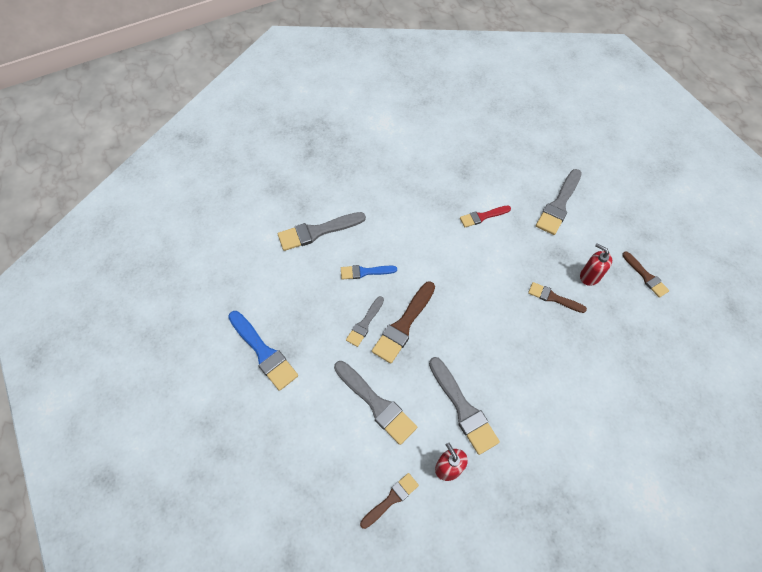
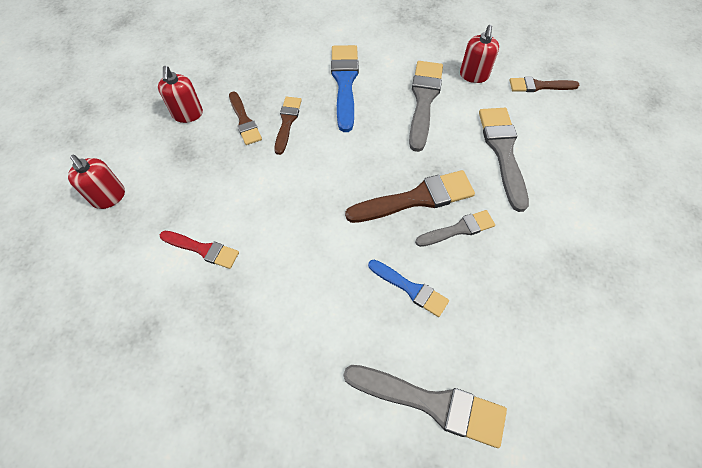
camera: 140 degrees left, 0 degrees up
blue brush [228,311,298,391] -> blue brush moved to [331,45,359,132]
grey brush [536,169,582,235] -> red soap dispenser [68,155,125,209]
brown brush [622,252,670,298] -> brown brush moved to [274,97,302,155]

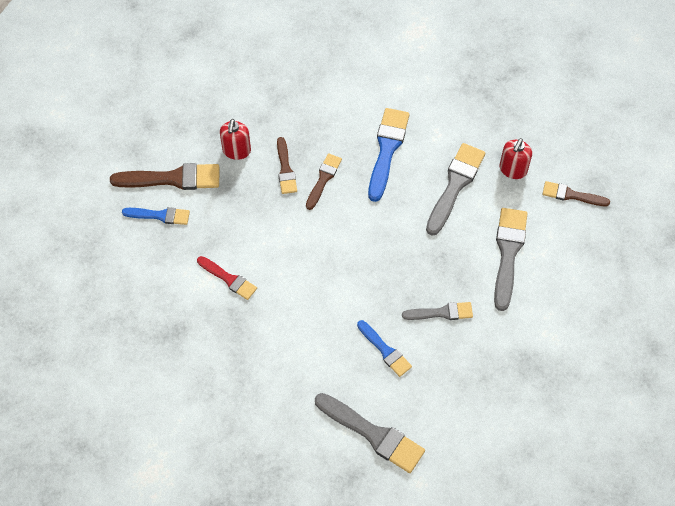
camera: 15 degrees right, 0 degrees up
red soap dispenser [68,155,125,209] -> blue brush [122,207,190,225]
brown brush [345,170,475,223] -> brown brush moved to [110,163,219,190]

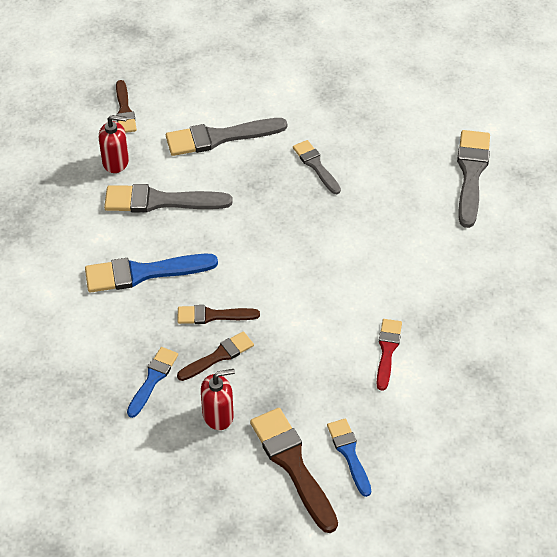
camera: 115 degrees left, 10 degrees down
blue brush [357,320,412,377] -> blue brush moved to [127,347,178,418]

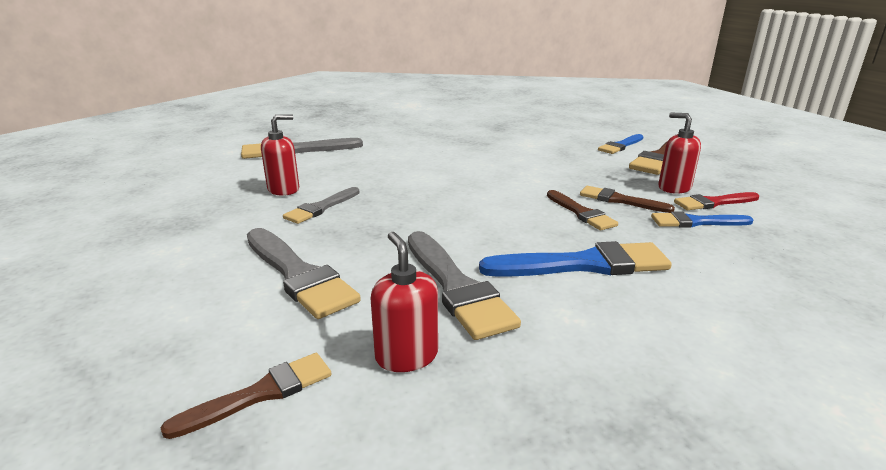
camera: 115 degrees left, 25 degrees down
blue brush [85,254,218,293] -> blue brush turned 60 degrees counterclockwise [479,241,672,277]
red brush [376,319,402,391] -> red brush moved to [674,192,759,210]
none -> red soap dispenser [261,114,299,196]

